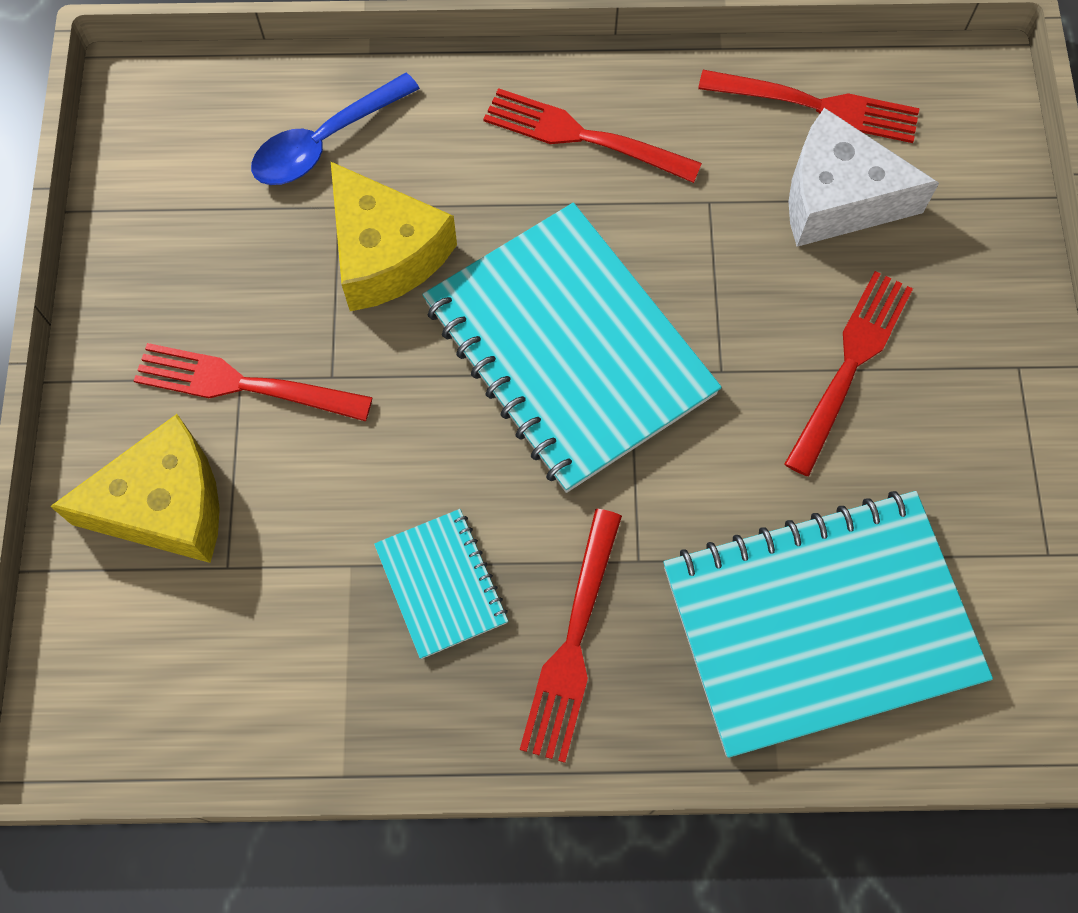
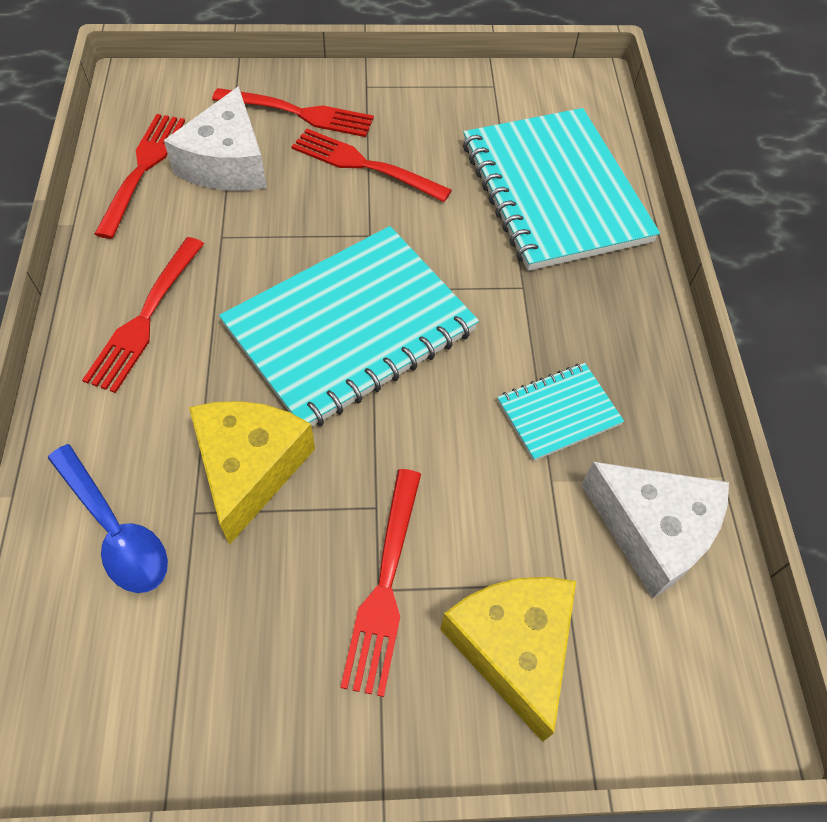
camera: 95 degrees left, 10 degrees down
yellow cheese [331,162,457,311] -> yellow cheese turned 45 degrees counterclockwise [189,401,315,545]
red fork [520,509,622,763] -> red fork moved to [212,88,374,137]
none -> white cheese [581,462,729,599]

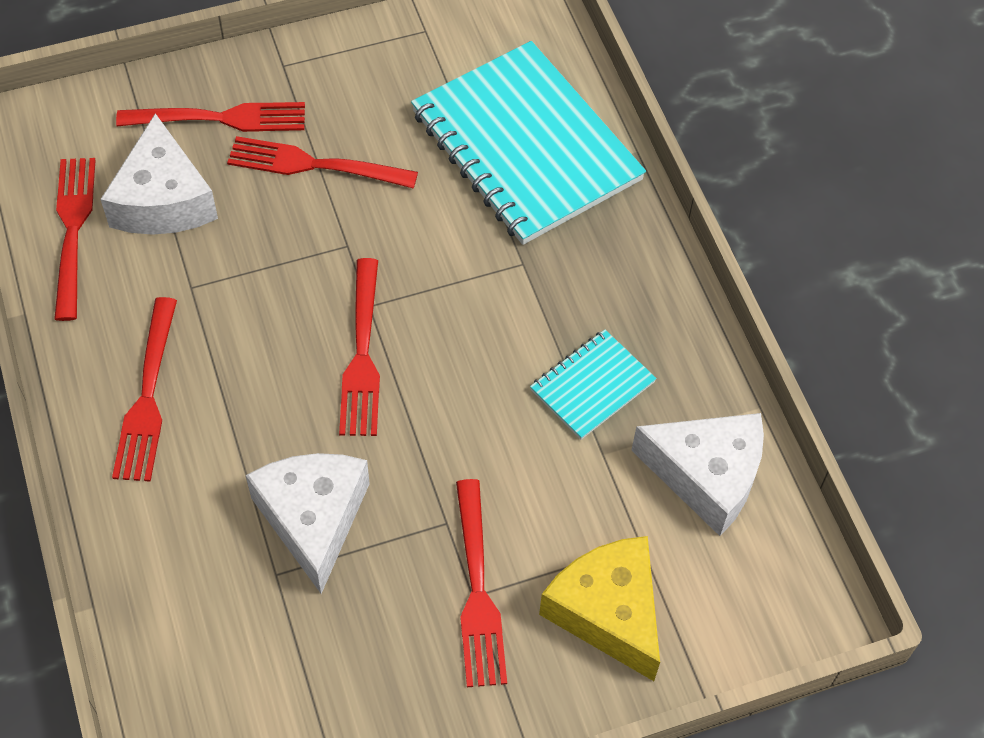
camera: 15 degrees left, 0 degrees up
blue spoon [48,444,168,593] -> none
yellow cheese [189,401,315,545] -> white cheese [246,453,370,594]
turquoise notebook [219,226,479,427] -> red fork [339,258,380,436]

